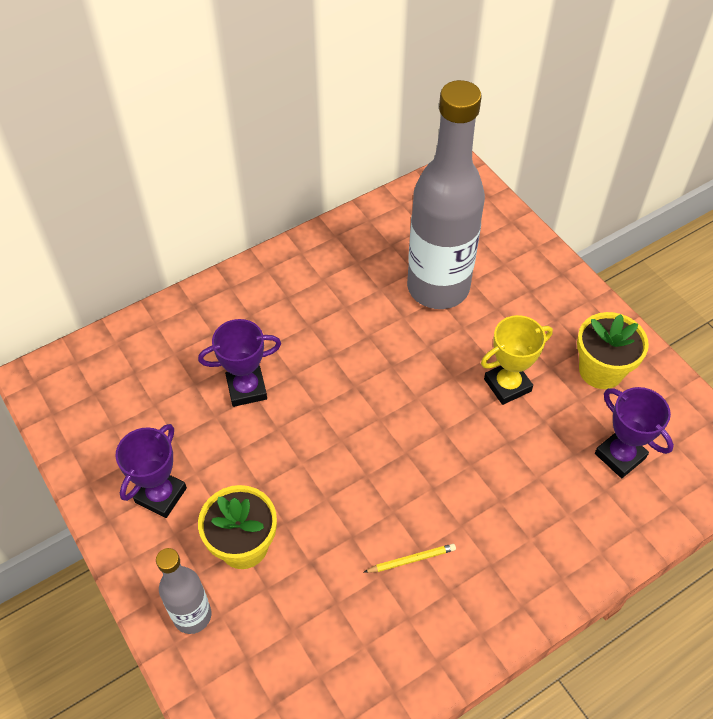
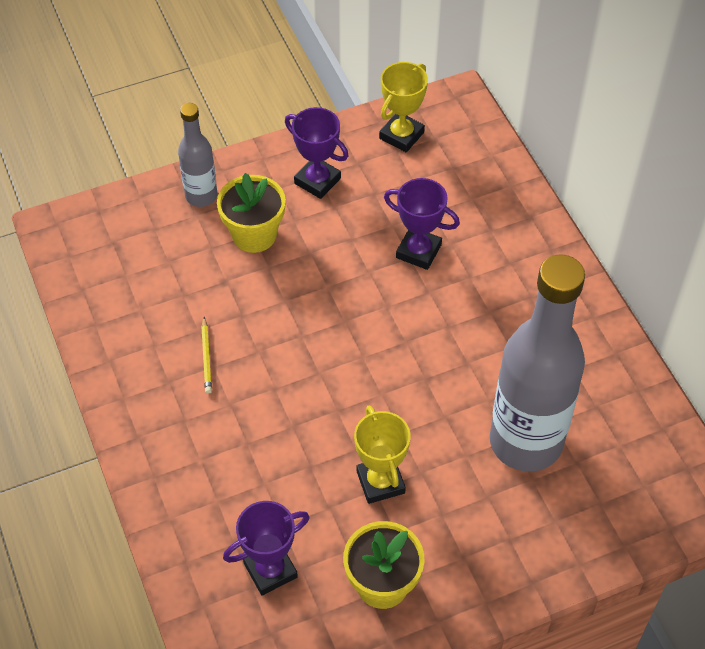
camera: 100 degrees right, 0 degrees up
purple trophy [198,319,281,407] -> purple trophy turned 60 degrees counterclockwise [384,178,460,270]
none -> yellow trophy [379,62,428,152]

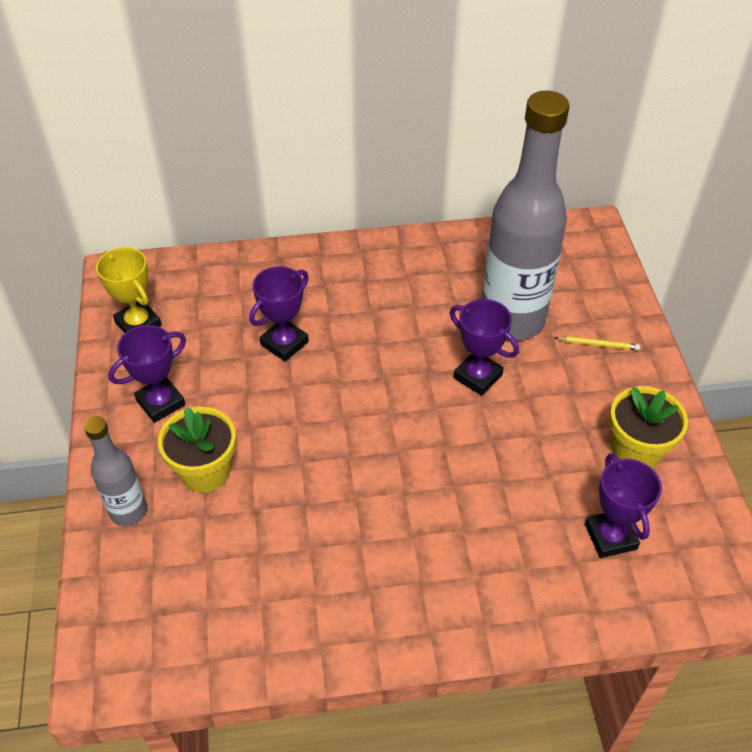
camera: 75 degrees left, 5 degrees down
yellow pencil [201,317,212,394] -> yellow pencil moved to [554,336,640,350]
yellow trophy [354,405,411,504] -> none
none -> purple trophy [450,299,519,396]

